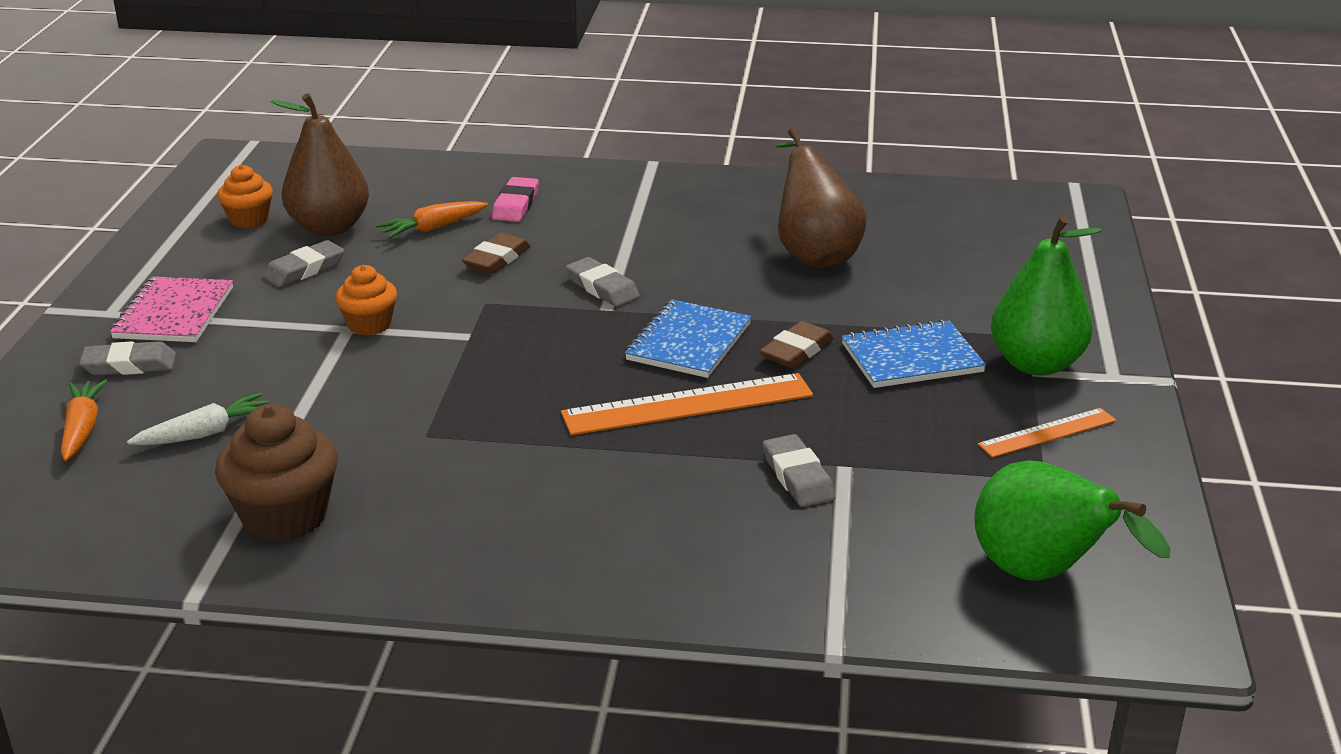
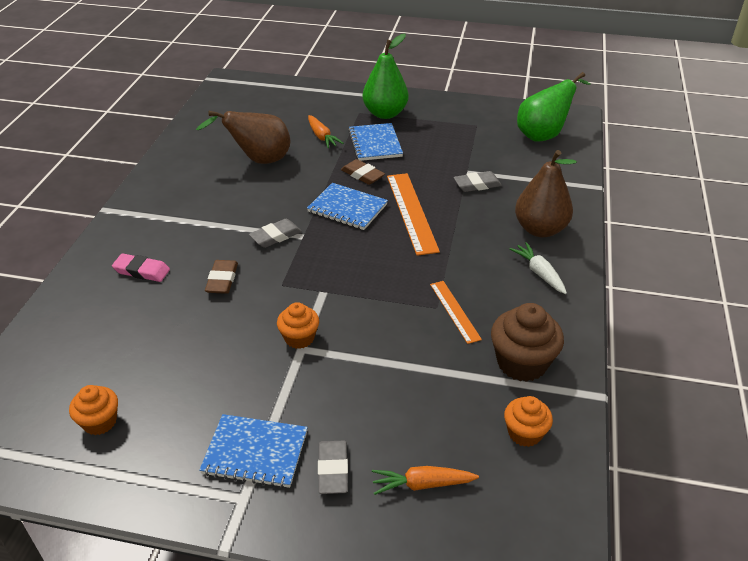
camera: 85 degrees left, 10 degrees up
pink notebook [110,276,233,342] -> blue notebook [199,414,308,488]
white carrot [127,392,268,446] -> white carrot moved to [510,242,567,294]
grey eraser [263,240,344,287] -> none
brown pear [271,93,369,236] -> brown pear moved to [515,150,577,237]
orange carrot [376,201,488,238] -> orange carrot moved to [308,115,344,148]
brown eraser [462,233,530,274] -> brown eraser turned 60 degrees clockwise [205,260,238,294]
orange ruler [978,408,1117,458] -> orange ruler moved to [430,281,482,344]
none -> orange cupcake [504,396,553,447]

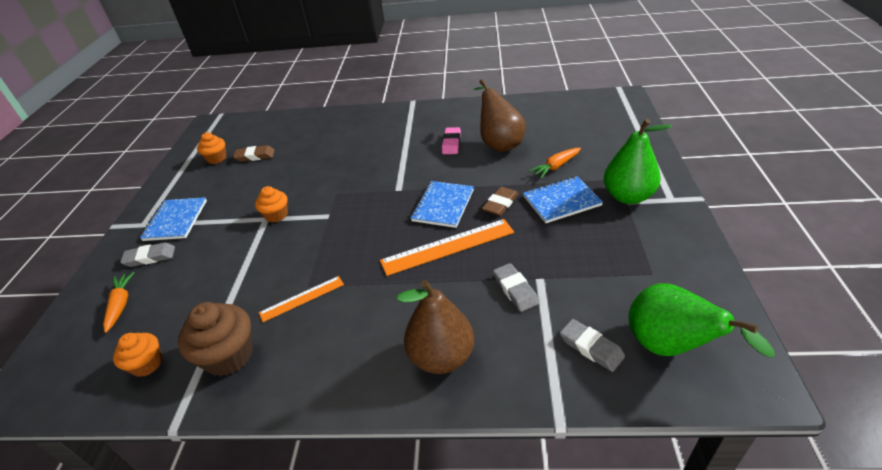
camera: 85 degrees right, 0 degrees up
pink eraser [112,253,170,282] -> pink eraser moved to [442,127,461,154]
brown eraser [205,260,238,294] -> brown eraser moved to [233,145,275,162]
grey eraser [249,219,302,248] -> grey eraser moved to [560,319,625,372]
white carrot [510,242,567,294] -> none

